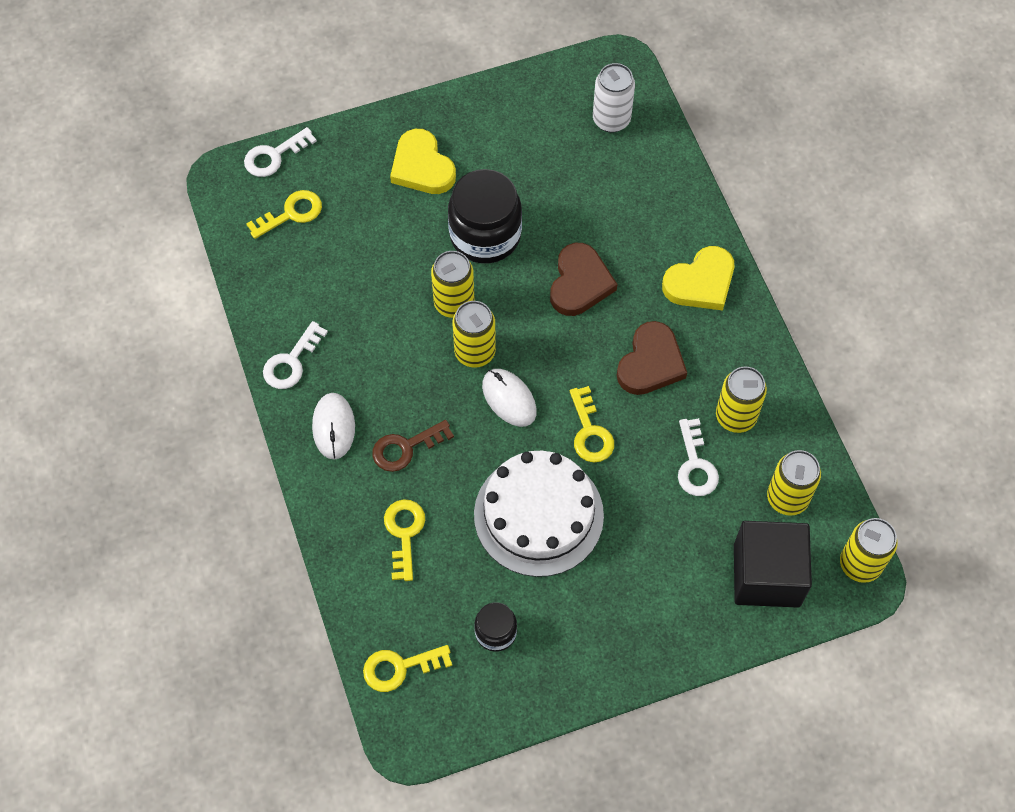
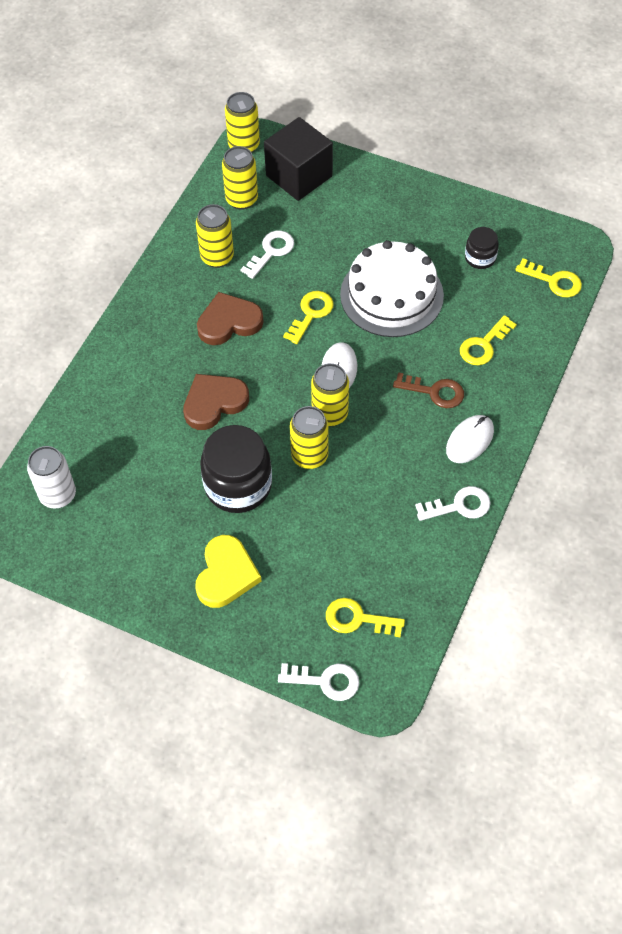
camera: 135 degrees left, 5 degrees down
yellow heart [662,246,734,310] -> none

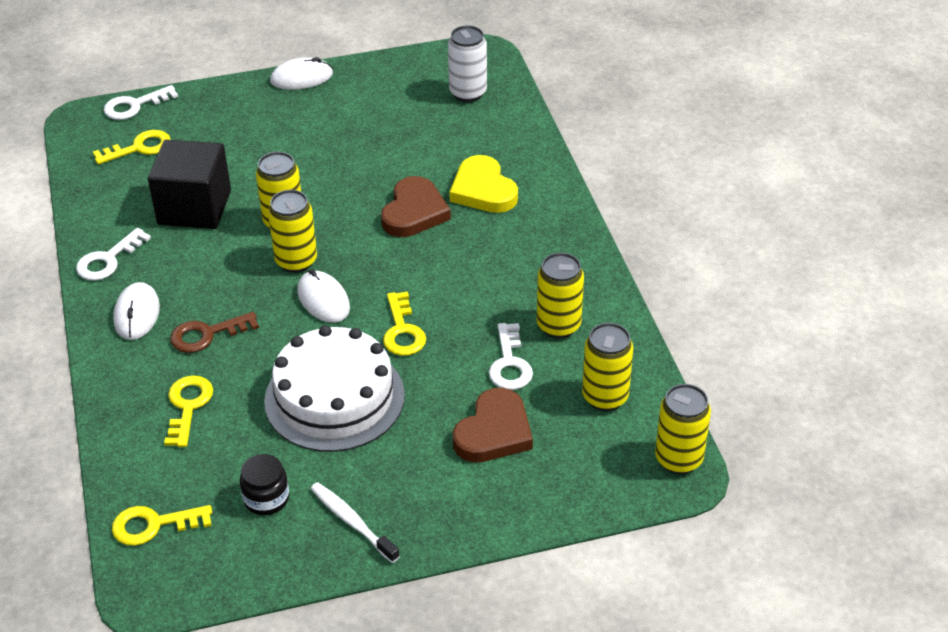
camera: 140 degrees right, 15 degrees down
yellow heart [195,535,262,608] -> yellow heart moved to [450,155,518,213]
brown heart [197,292,264,345] -> brown heart moved to [453,388,533,463]
black jar [200,425,272,513] -> none
black cube [264,117,333,201] -> black cube moved to [148,140,231,229]
none -> white mouse [270,57,333,90]
none -> white toothbrush [310,482,400,563]

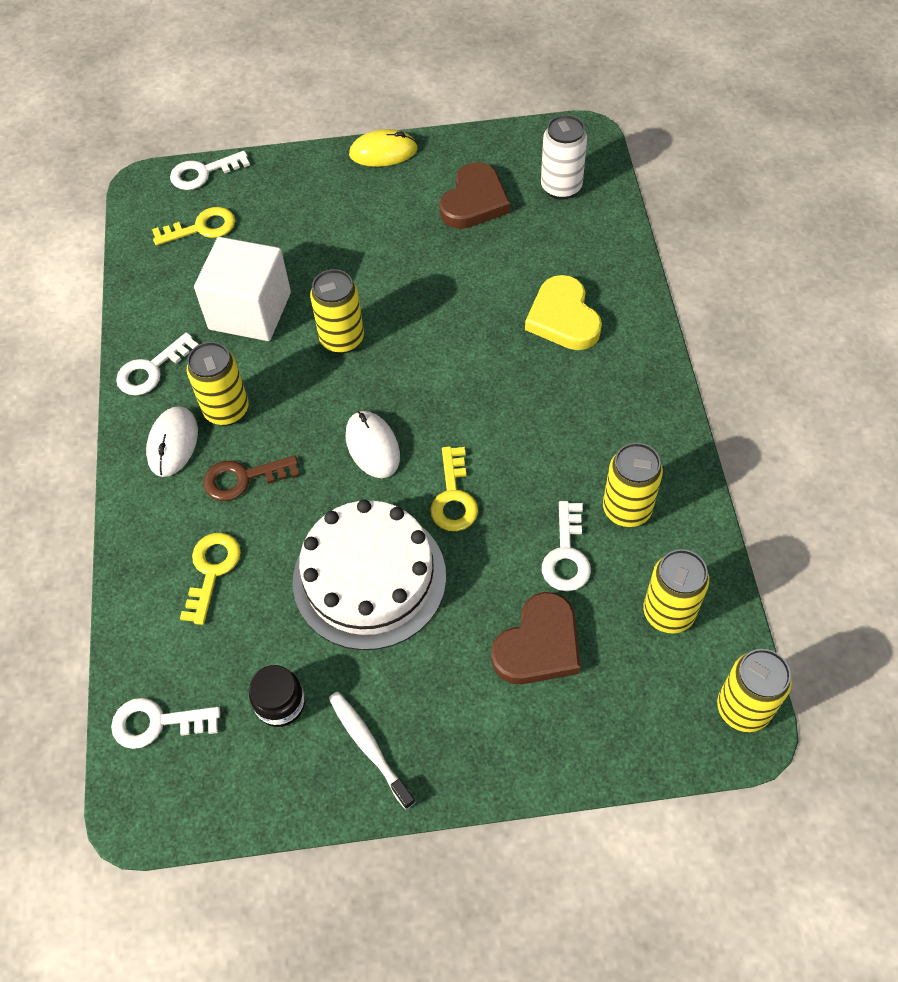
camera: 10 degrees right, 15 degrees up
yellow key [112,505,212,546] -> white key [111,698,220,749]
black cube [148,140,231,229] -> white cube [194,237,291,341]
yellow can [268,190,317,273] -> yellow can moved to [187,342,249,426]
white mouse [270,57,333,90] -> yellow mouse [349,129,418,167]
brown heart [381,176,451,237] -> brown heart moved to [439,162,510,229]

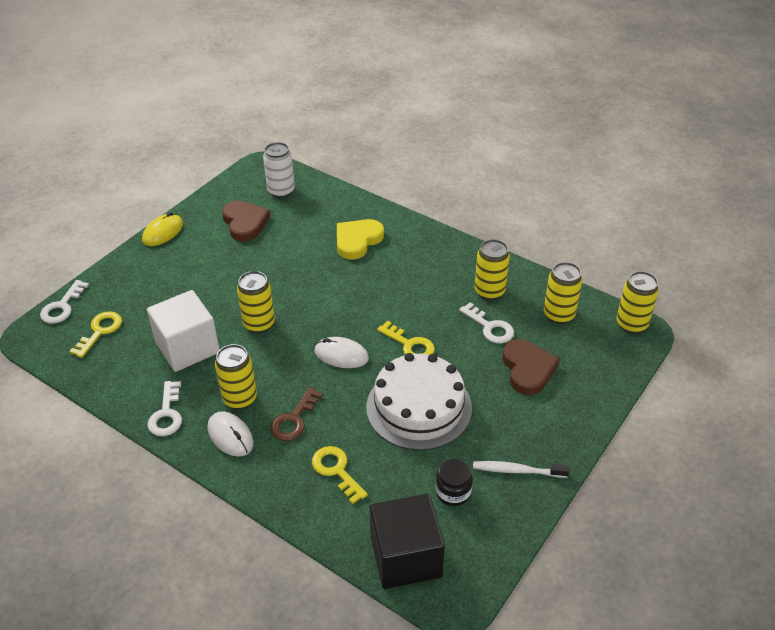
camera: 50 degrees left, 15 degrees down
white key [111,698,220,749] -> black cube [370,494,445,589]
yellow heart [525,275,602,350] -> yellow heart turned 105 degrees clockwise [337,219,384,260]

